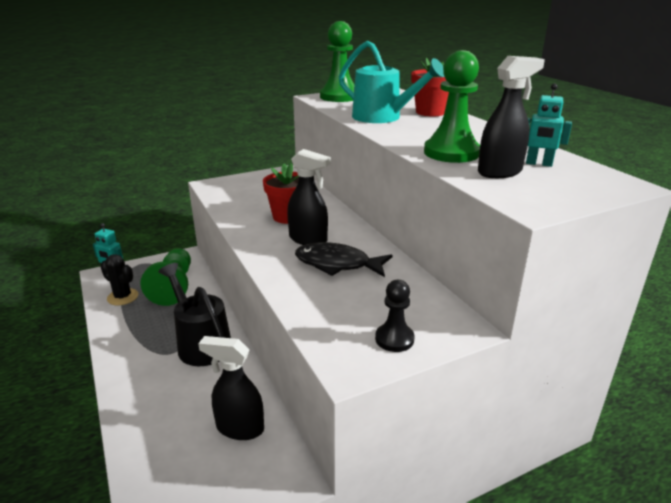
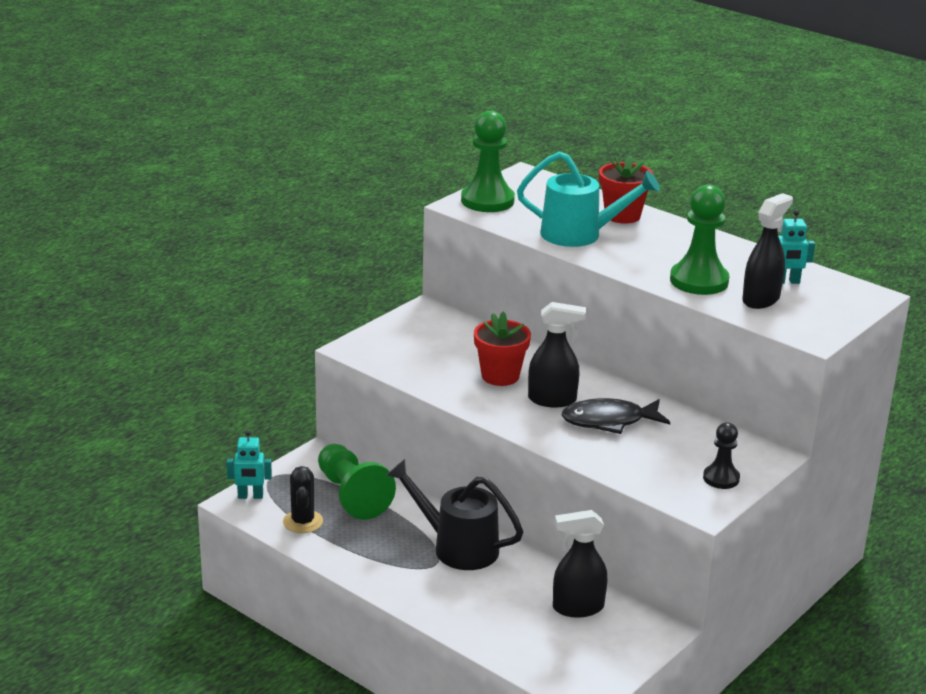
camera: 25 degrees left, 0 degrees up
black cactus [101,254,138,305] -> black cactus turned 75 degrees clockwise [283,466,323,533]

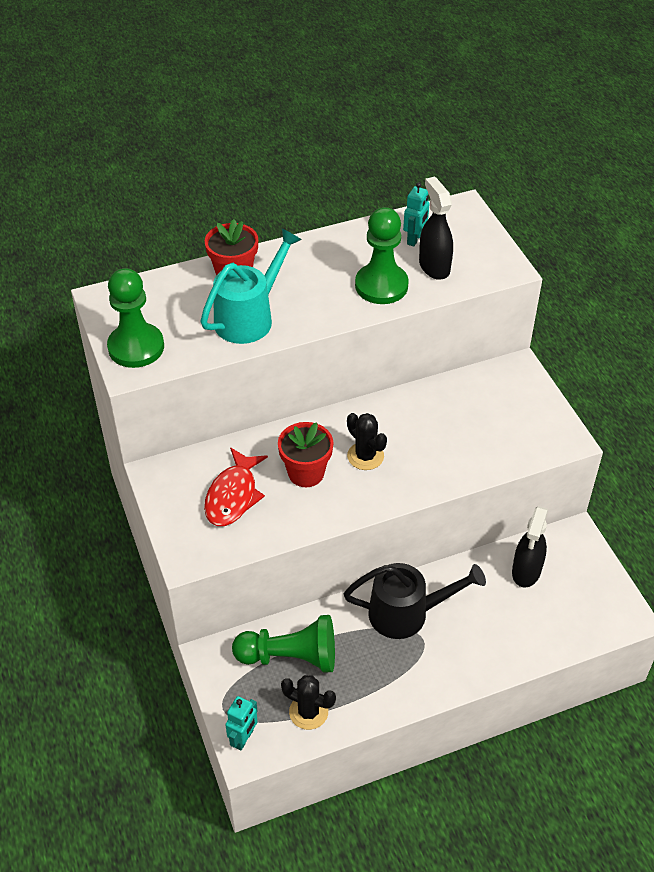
camera: 60 degrees left, 20 degrees up
black watering can [386,459,523,570] -> black watering can turned 150 degrees counterclockwise [344,563,486,639]
black spray bottle [528,302,586,407] -> black cactus [347,413,387,470]
black fish [561,398,670,434] -> none
black pawn [703,422,740,489] -> none
none -> red fish [204,447,268,526]

